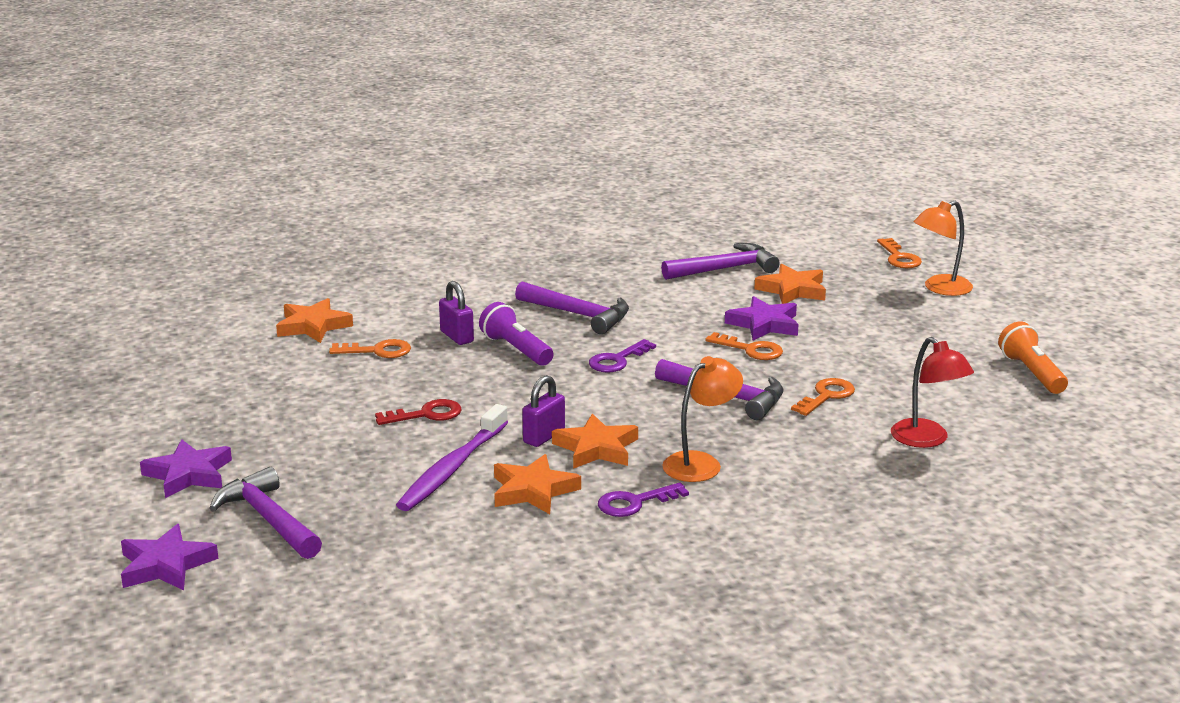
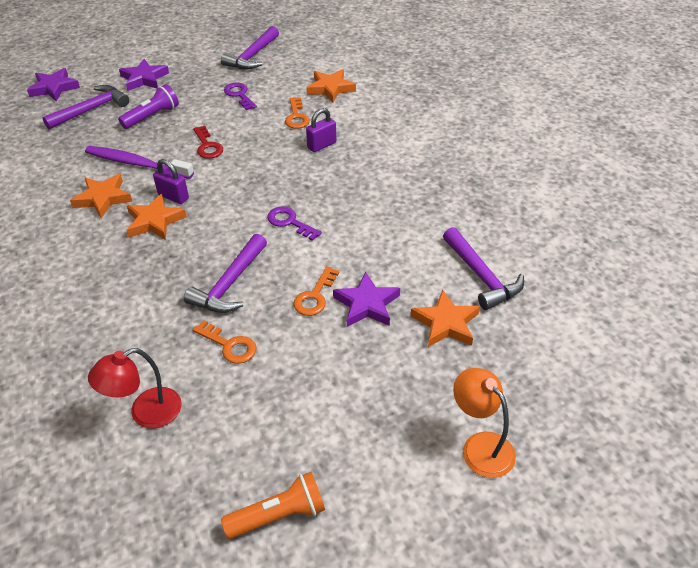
camera: 85 degrees right, 20 degrees up
purple flashlight [479,302,553,366] -> purple flashlight moved to [118,84,179,129]
purple hammer [515,281,629,334] -> purple hammer moved to [221,26,279,69]
purple key [598,482,689,517] -> purple key moved to [224,82,257,110]
orange lamp [662,356,743,482] -> none
orange key [877,238,922,268] -> none

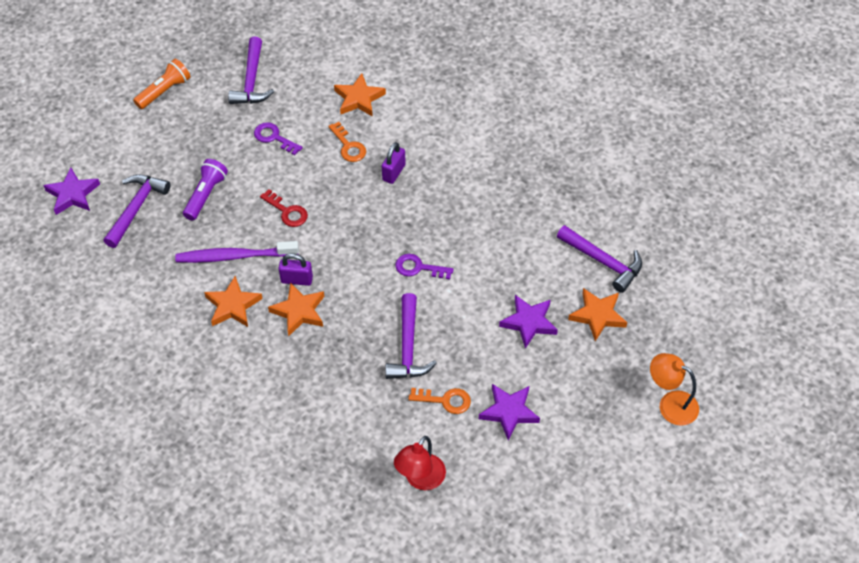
camera: 25 degrees left, 10 degrees up
purple star [119,59,169,91] -> purple star moved to [479,384,540,440]
orange flashlight [221,472,325,539] -> orange flashlight moved to [133,59,190,109]
orange key [293,266,339,316] -> none

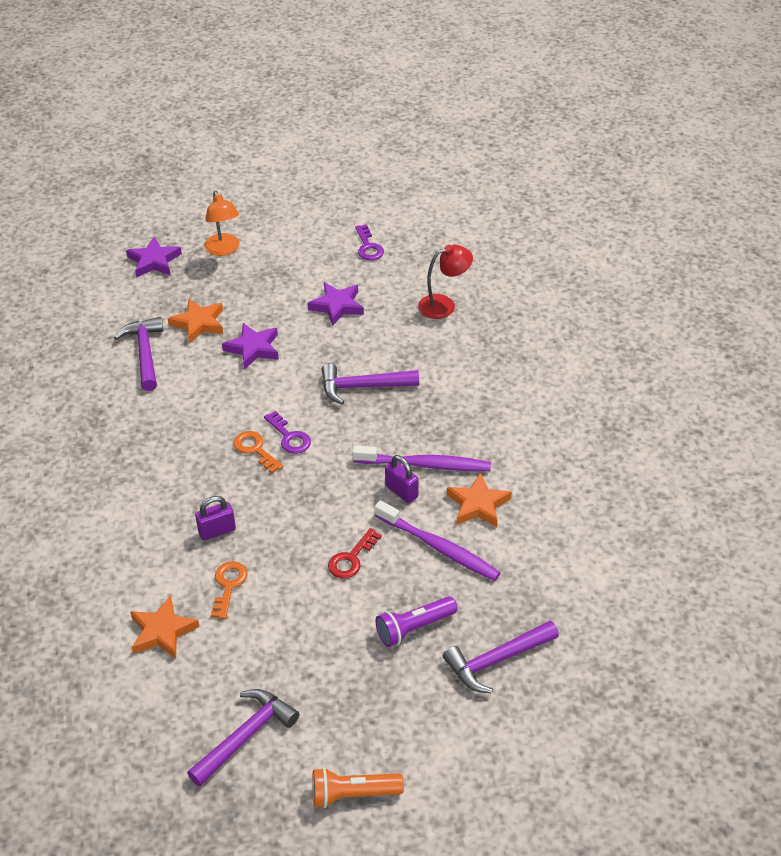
camera: 140 degrees left, 10 degrees down
purple star [43,167,100,215] -> purple star moved to [126,237,182,277]
purple key [254,122,303,155] -> purple key moved to [355,225,384,260]
red key [260,189,308,227] -> red key turned 135 degrees counterclockwise [328,528,382,579]
orange star [268,283,324,336] -> purple toothbrush [352,445,491,471]
purple hammer [385,293,437,379] -> purple hammer turned 135 degrees counterclockwise [322,363,419,405]
orange key [408,388,471,414] -> orange key moved to [234,431,283,473]

